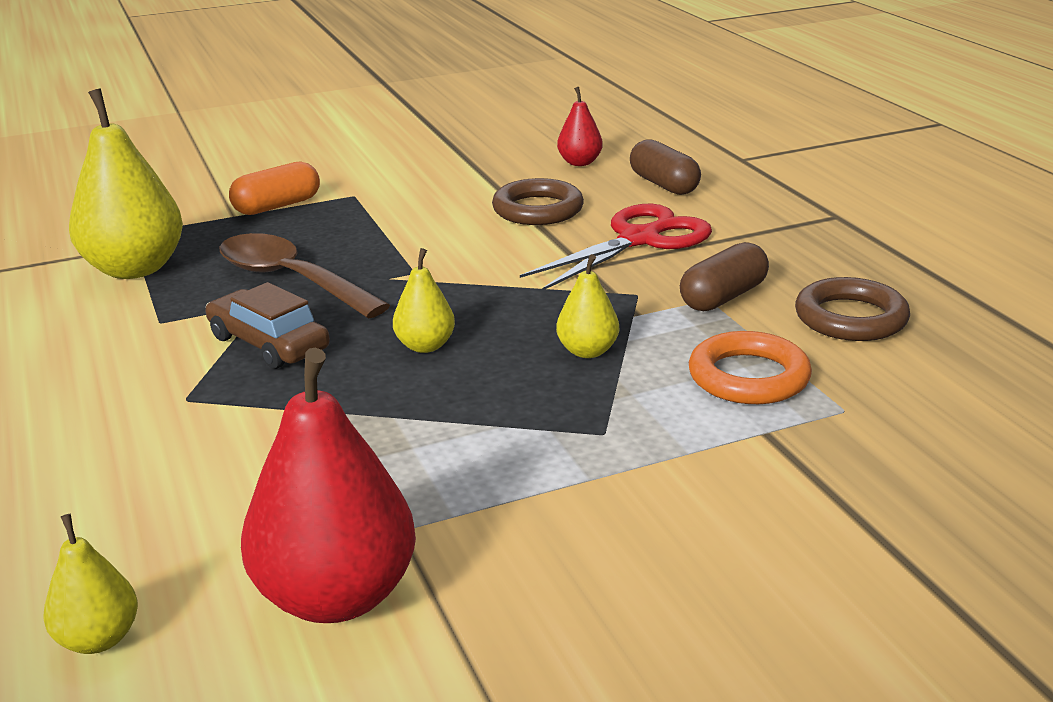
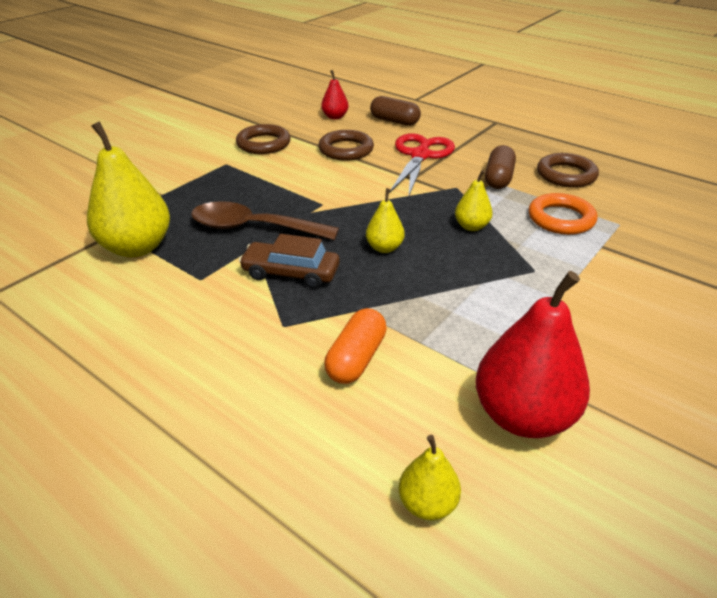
camera: 30 degrees left, 10 degrees up
orange capsule [229,161,320,215] -> orange capsule moved to [324,308,387,384]
none -> brown ring [236,124,291,154]

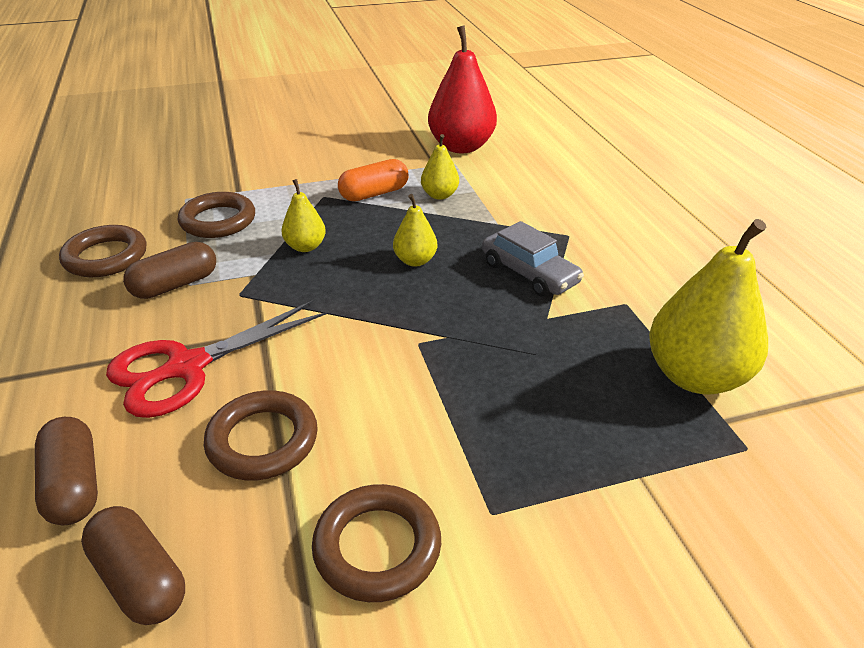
camera: 145 degrees left, 0 degrees up
brown spoon [191,201,339,240] -> none
brown car [239,234,340,289] -> grey car [482,221,584,297]
red pear [321,70,348,119] -> brown capsule [81,506,185,625]
orange capsule [324,308,387,384] -> orange capsule moved to [338,159,409,201]
yellow pear [399,435,461,520] -> yellow pear moved to [421,134,459,200]
orange ring [529,193,597,235] -> brown ring [178,192,255,238]

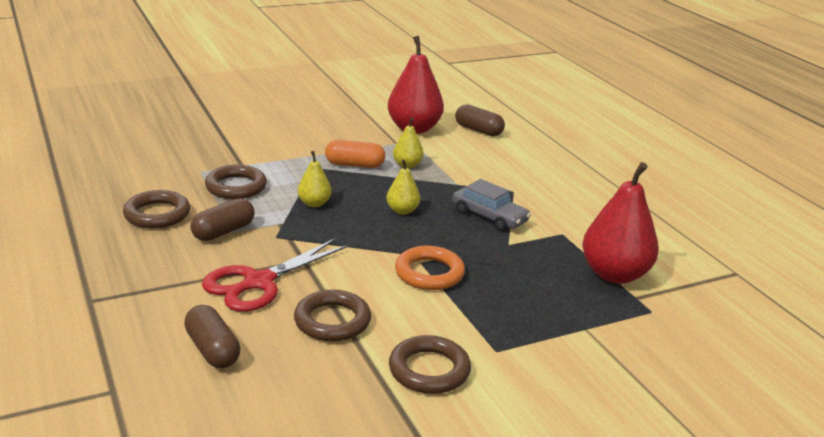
camera: 10 degrees left, 10 degrees down
brown capsule [81,506,185,625] -> brown capsule moved to [455,104,505,136]
orange capsule [338,159,409,201] -> orange capsule turned 45 degrees clockwise [325,140,385,168]
yellow pear [649,219,768,395] -> red pear [582,162,659,284]
none -> orange ring [395,246,465,290]

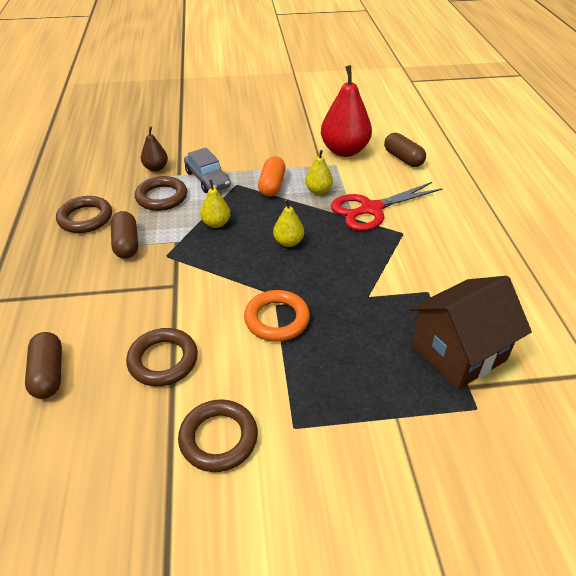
camera: 20 degrees right, 15 degrees up
brown capsule [190,198,255,241] -> brown capsule turned 75 degrees counterclockwise [111,211,138,259]
red scissors [202,238,350,312] -> red scissors moved to [331,182,443,231]
orange capsule [325,140,385,168] -> orange capsule turned 75 degrees clockwise [258,156,286,197]
grey car [453,179,531,231] -> grey car moved to [184,148,231,193]
red pear [582,162,659,284] -> brown house [410,276,532,389]
none -> brown pear [141,127,168,171]

